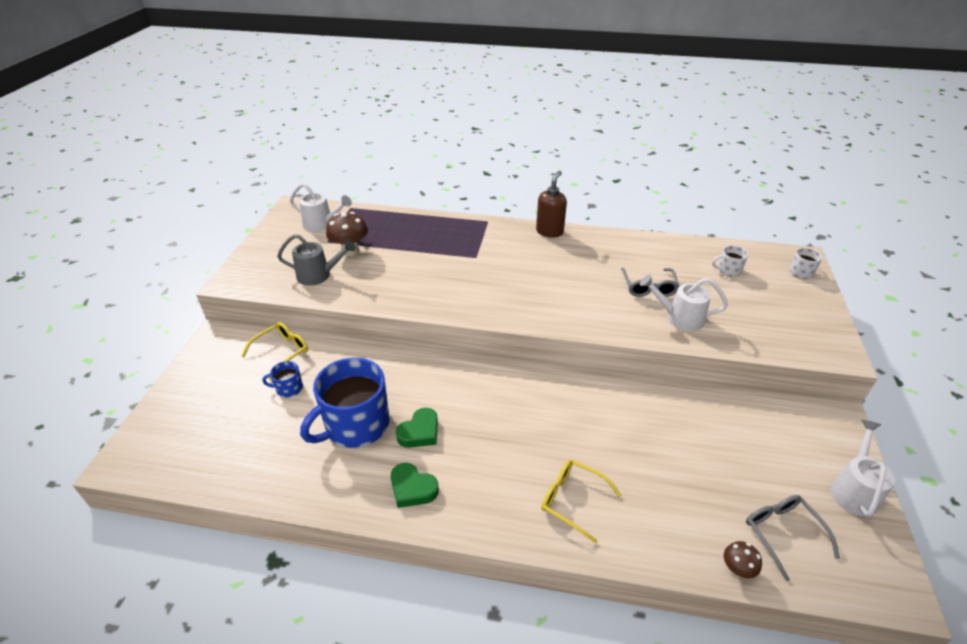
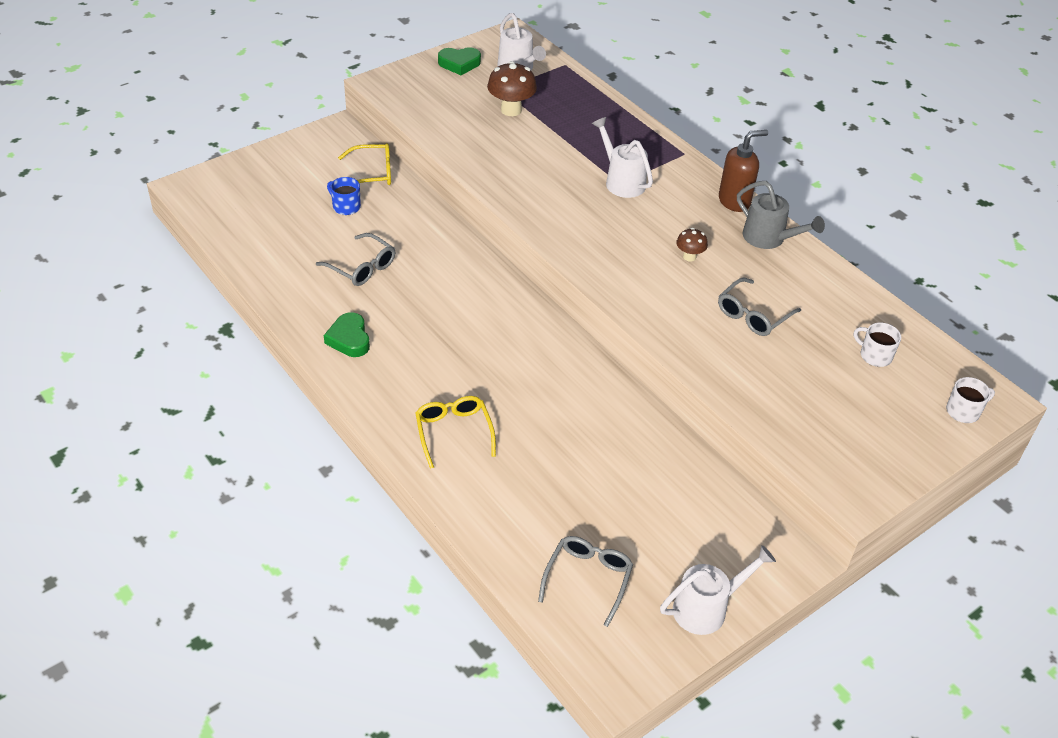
camera: 40 degrees right, 5 degrees up
grey watering can [277,234,356,286] -> grey watering can moved to [737,181,825,249]
blue mug [300,358,390,448] -> grey glasses [316,233,395,286]
green heart [396,408,438,448] -> green heart moved to [438,47,481,75]
white watering can [640,274,728,331] -> white watering can moved to [592,117,653,198]
brown mushroom [724,541,762,578] -> brown mushroom moved to [676,228,708,261]

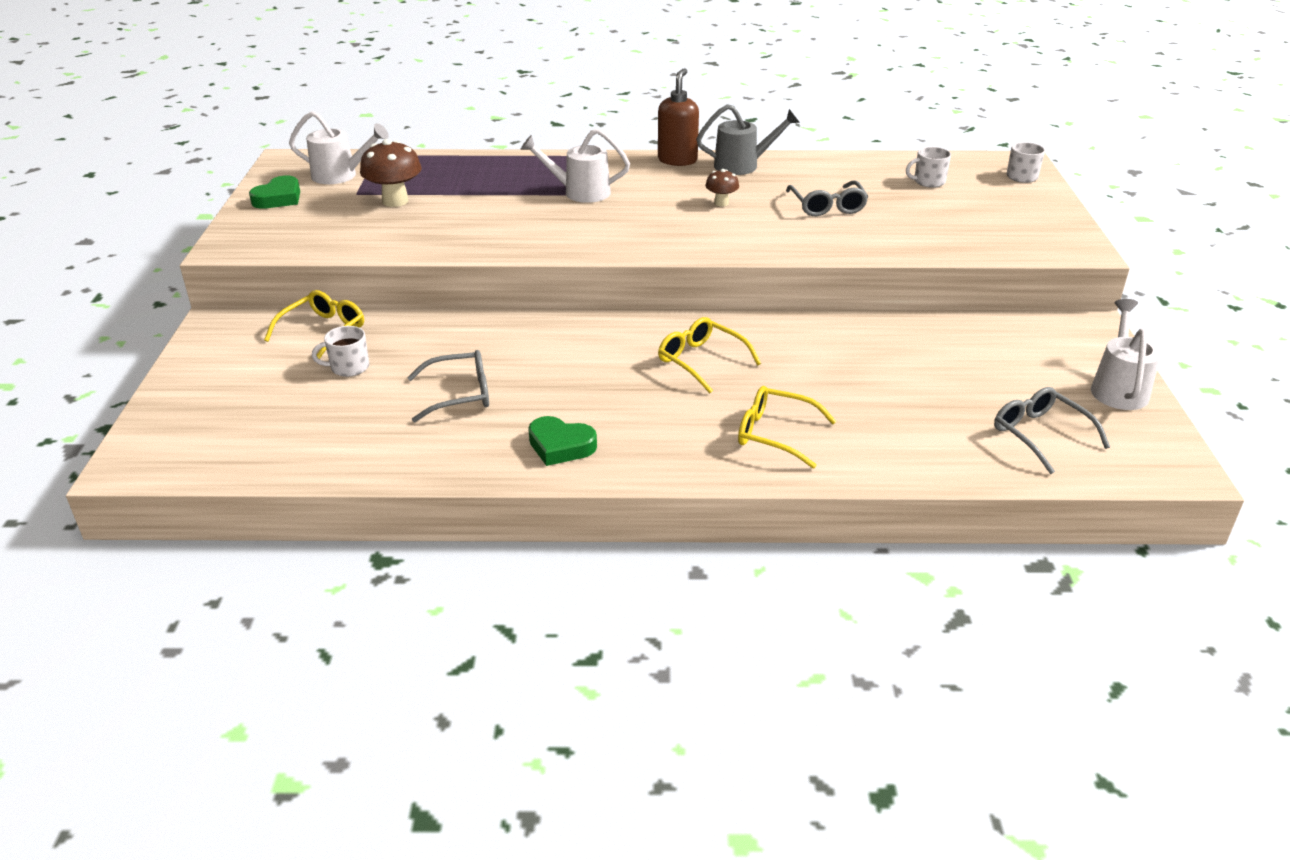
camera: 50 degrees left, 10 degrees down
blue mug [327,177,361,215] -> white mug [312,326,369,377]
none -> yellow glasses [658,317,761,393]

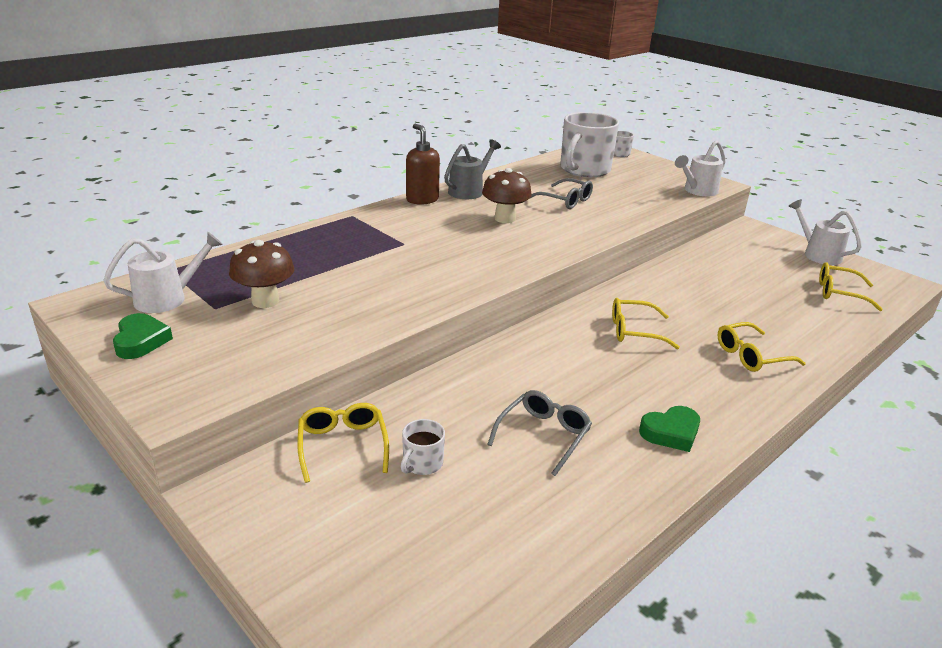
camera: 45 degrees left, 5 degrees down
white watering can [520,128,630,203] -> white watering can moved to [675,140,726,196]
brown mushroom [705,169,739,206] -> brown mushroom [482,168,532,223], size x1.78
white mug [906,147,951,188] -> white mug [560,112,619,177], size x2.28
grey glasses [994,387,1110,474] -> yellow glasses [819,262,883,311]

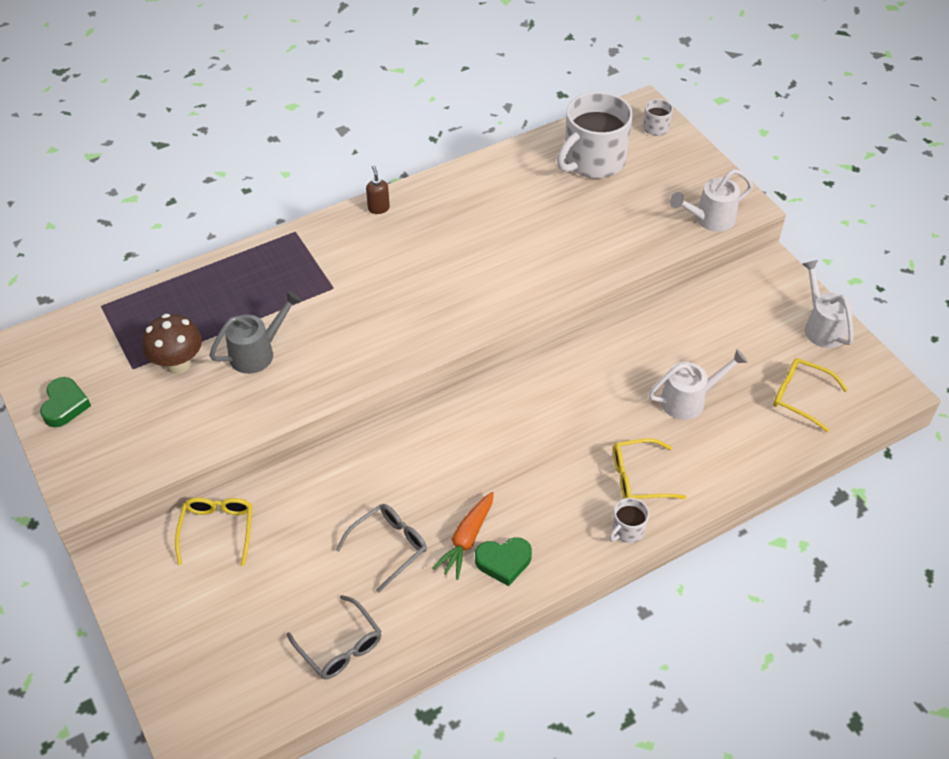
camera: 15 degrees right, 20 degrees up
white watering can [103,232,223,313] -> white watering can moved to [648,349,748,420]
white mug [401,419,445,475] -> white mug moved to [609,498,649,543]
brown soap dispenser [406,124,440,205] -> brown soap dispenser [366,165,390,214], size x0.59
grey watering can [444,139,501,199] -> grey watering can moved to [209,290,302,374]
brown mushroom [482,168,532,223] -> none
grey glasses [531,178,593,209] -> grey glasses moved to [287,595,382,679]
yellow glasses [612,298,680,349] -> none
none -> orange carrot [432,492,494,580]

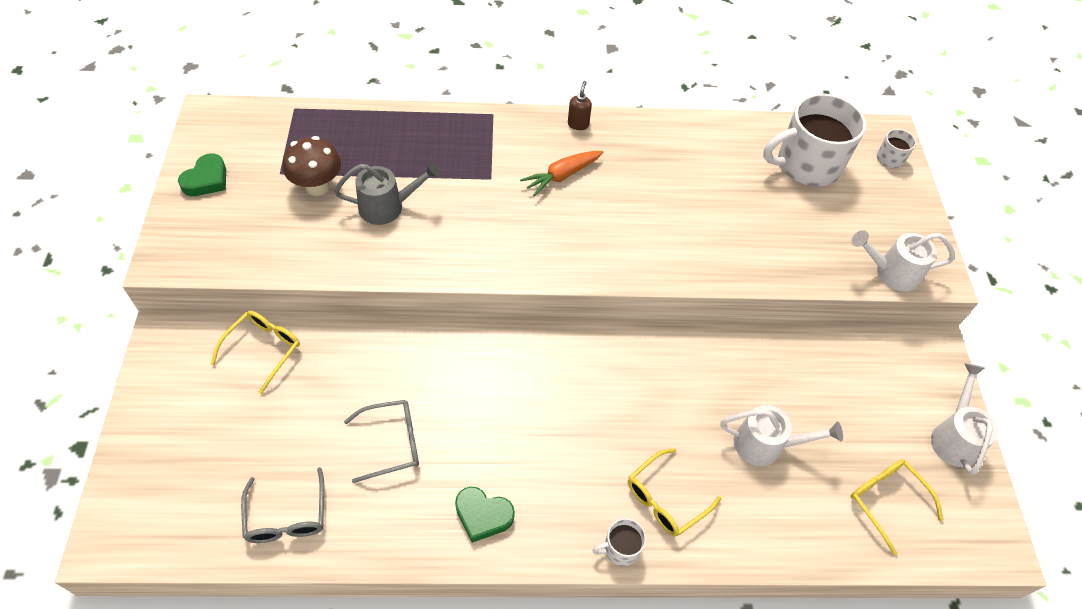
camera: 25 degrees right, 5 degrees up
orange carrot [432,492,494,580] -> orange carrot moved to [520,151,603,196]
yellow glasses [613,438,686,499] -> yellow glasses turned 60 degrees counterclockwise [628,448,721,537]

